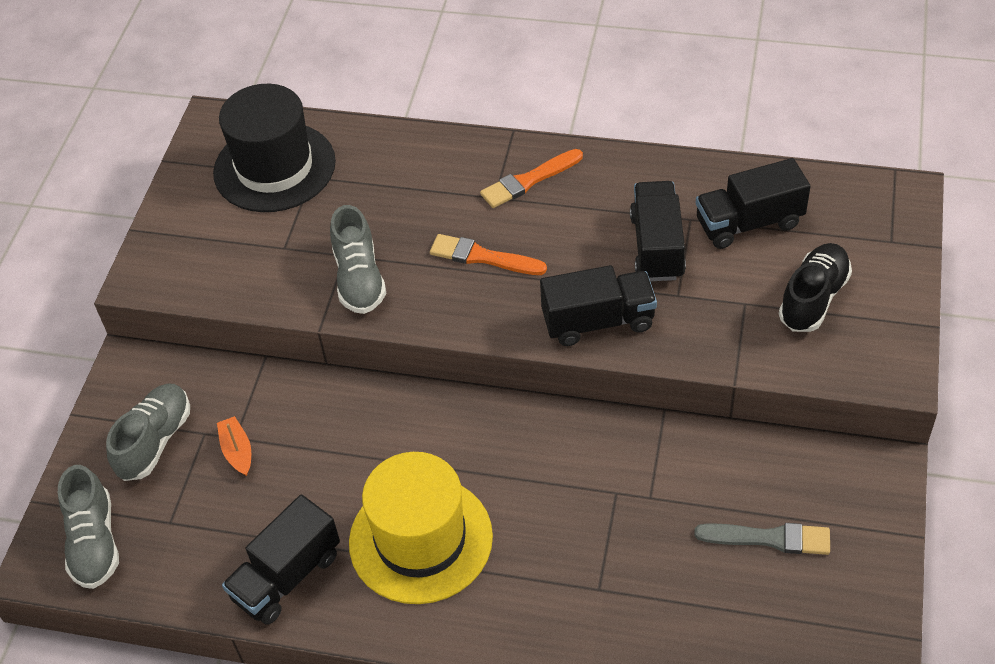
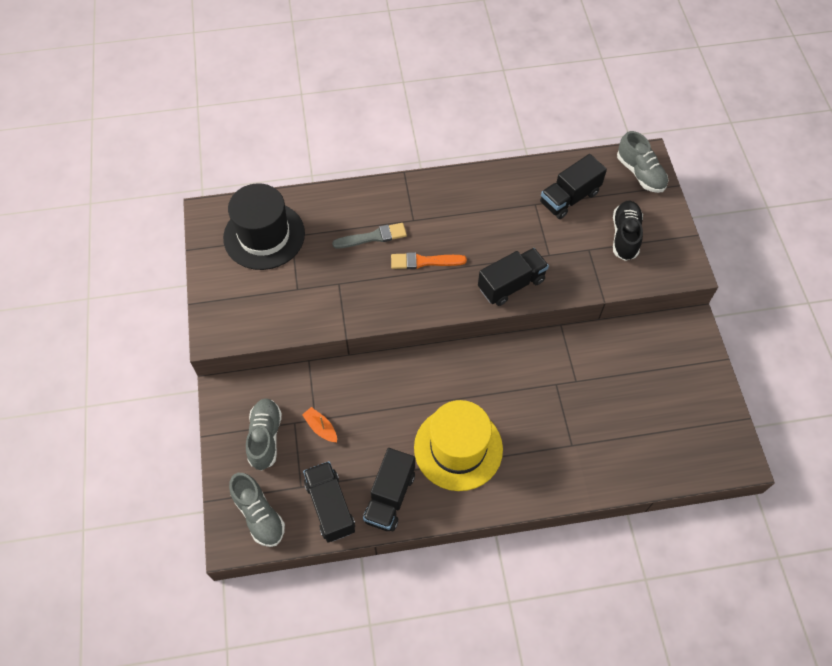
camera: 25 degrees left, 10 degrees up
grey shoe [330,205,386,314] -> grey shoe moved to [617,131,668,193]
orange brush [480,149,583,208] -> none
black truck [630,181,686,281] -> black truck moved to [303,461,355,543]
grey brush [694,523,830,555] -> grey brush moved to [332,223,407,248]

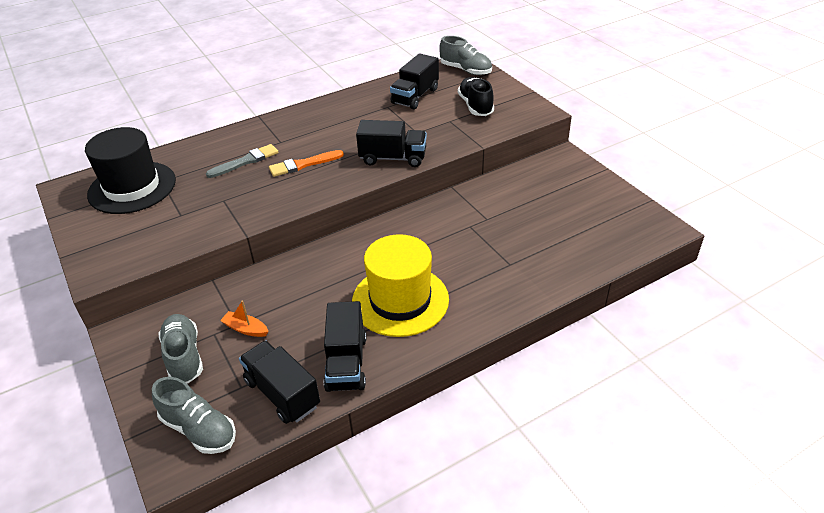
camera: 20 degrees left, 20 degrees down
black truck [478,248,549,306] -> black truck turned 60 degrees clockwise [356,120,427,167]

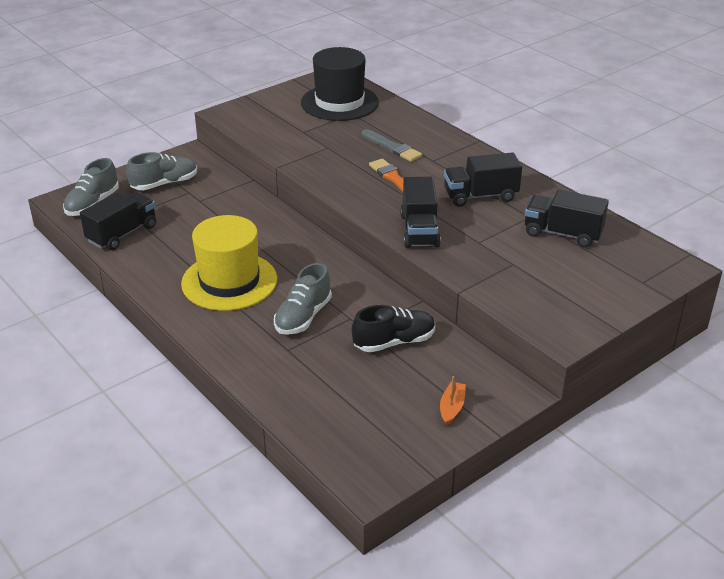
camera: 80 degrees right, 5 degrees down
orange boat [220,300,269,337] -> orange boat moved to [440,376,466,426]
black truck [324,301,366,392] -> black truck moved to [444,152,522,207]
grey shoe [439,36,492,75] -> grey shoe moved to [274,263,332,335]
black shoe [458,77,494,116] -> black shoe moved to [352,305,435,352]

